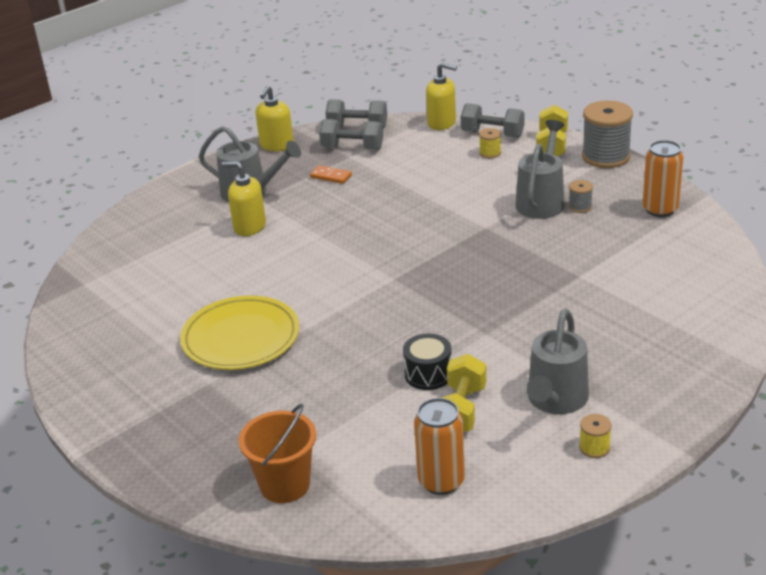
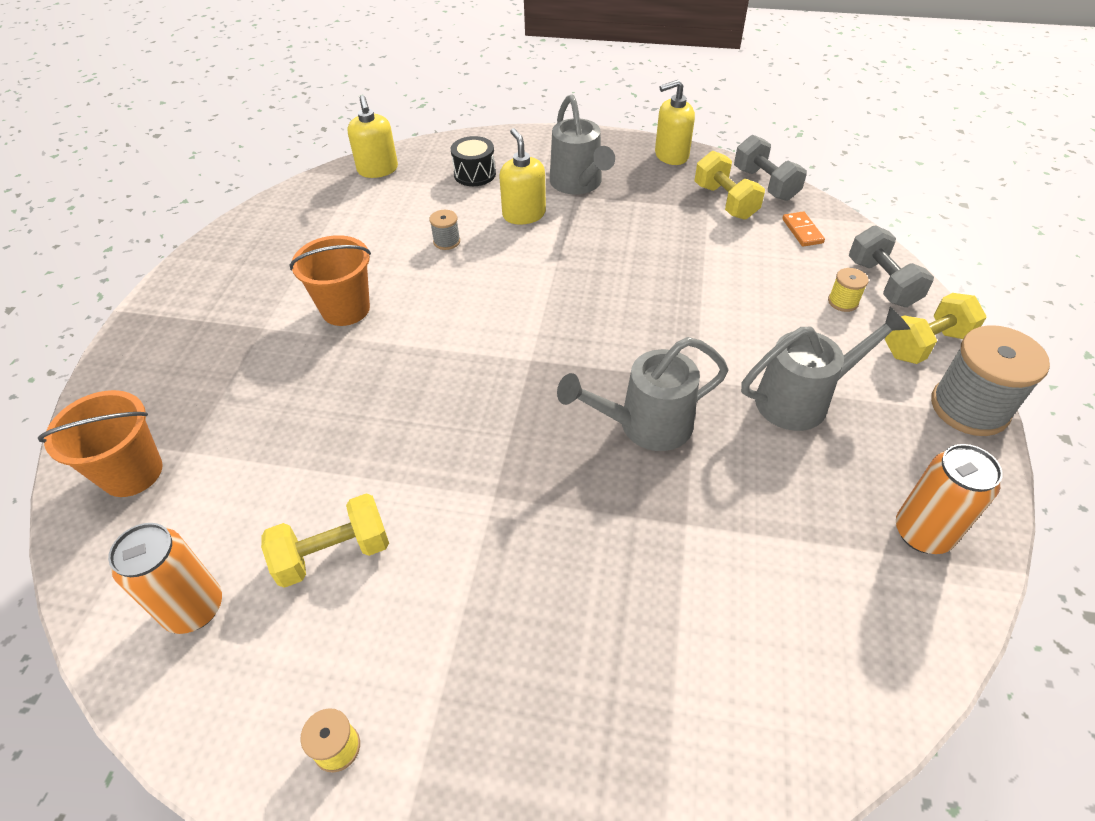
camera: 50 degrees right, 15 degrees up
yellow plate [180,296,299,370] -> orange bucket [290,235,371,326]
orange domino [310,165,352,184] -> orange domino moved to [782,211,825,247]
grey dumbbell [319,119,383,150] -> yellow dumbbell [694,151,765,220]
black drum [403,334,452,390] -> black drum moved to [451,136,496,186]
yellow soap dispenser [426,63,457,130] -> yellow soap dispenser moved to [348,95,398,178]
grey watering can [527,308,589,414] -> grey watering can moved to [557,337,729,451]
grey spool [569,180,593,213] -> grey spool moved to [429,210,460,250]

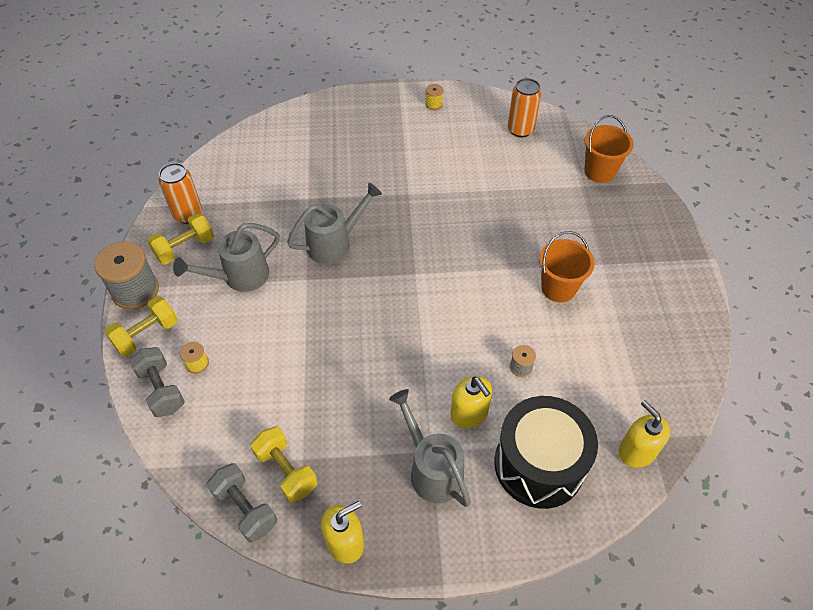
camera: 165 degrees right, 5 degrees up
yellow dumbbell [261,493,389,588] -> yellow dumbbell moved to [147,213,214,265]
black drum [451,136,496,186] -> black drum [494,396,598,509], size x2.09
orange domino [782,211,825,247] -> none

